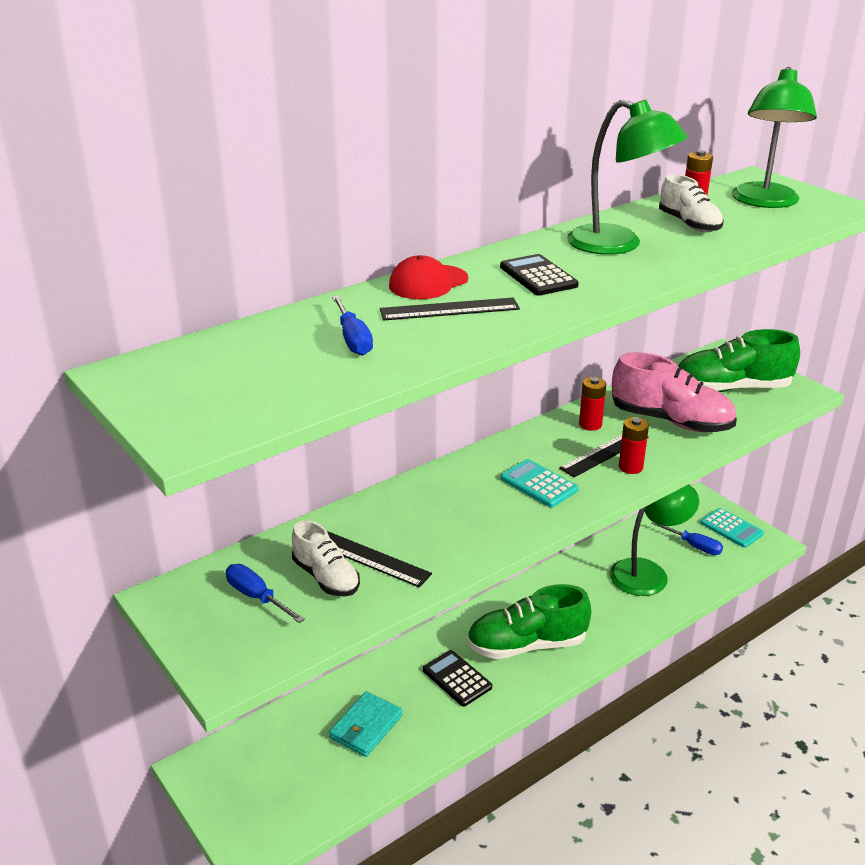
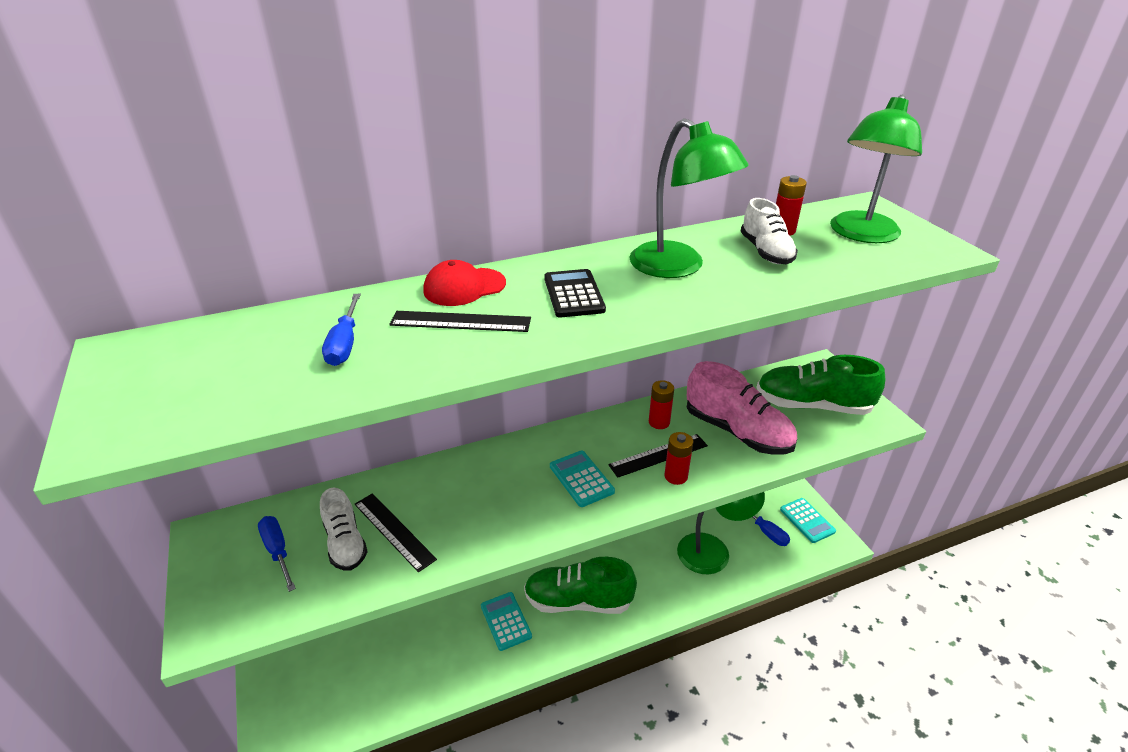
camera: 15 degrees right, 5 degrees up
turquoise wallet [329,691,403,757] -> none
black calculator [423,650,492,707] -> turquoise calculator [481,592,532,651]

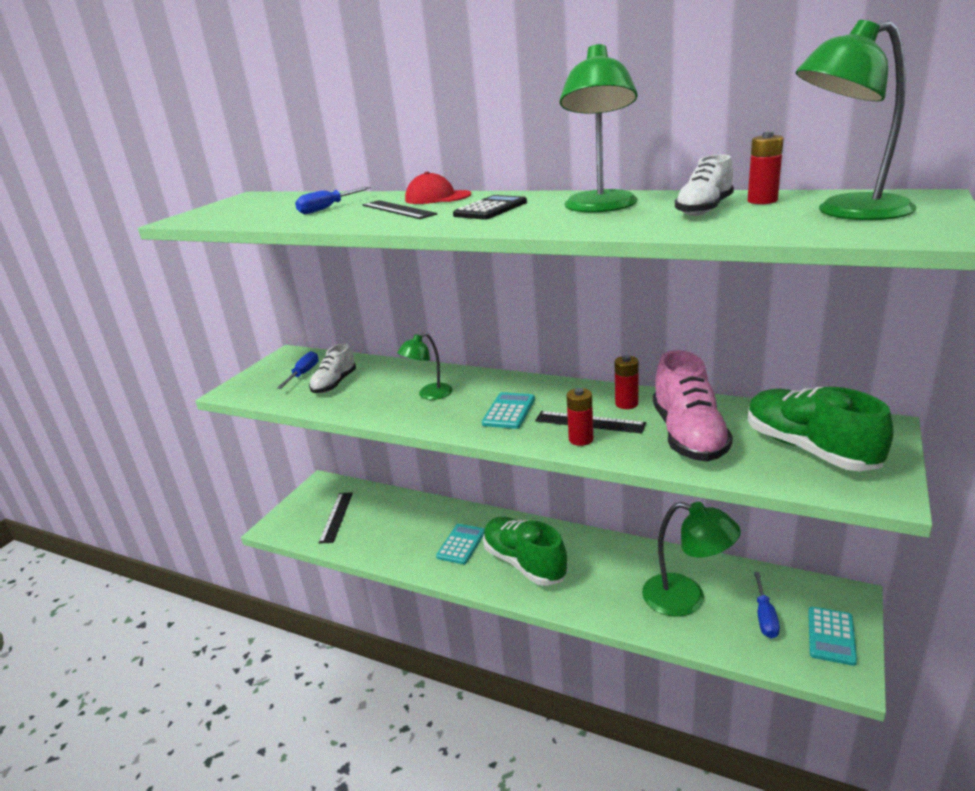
camera: 50 degrees right, 10 degrees down
black ruler [355,493,437,572] -> black ruler moved to [318,493,353,543]
none -> green lamp [397,333,453,400]

